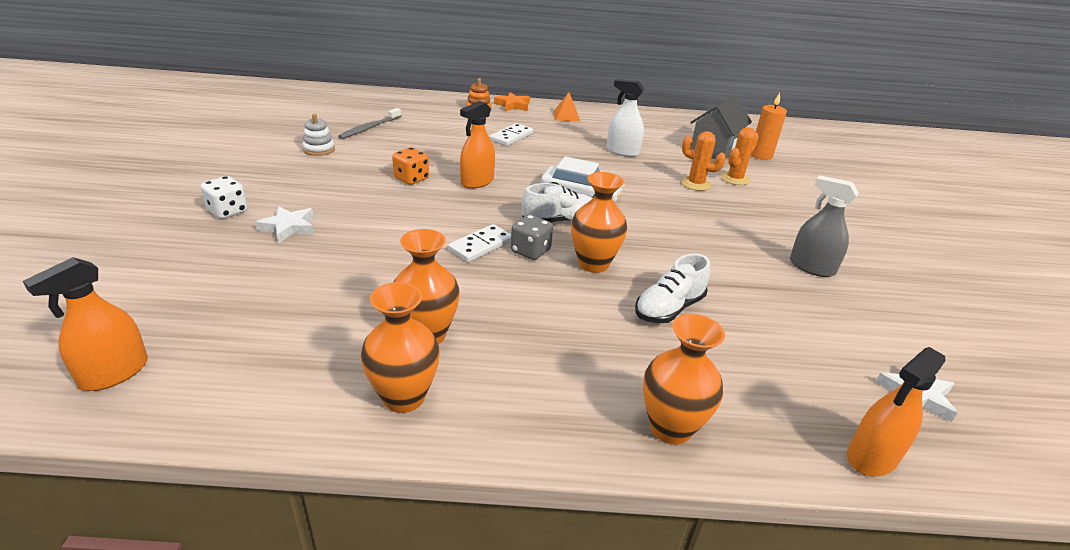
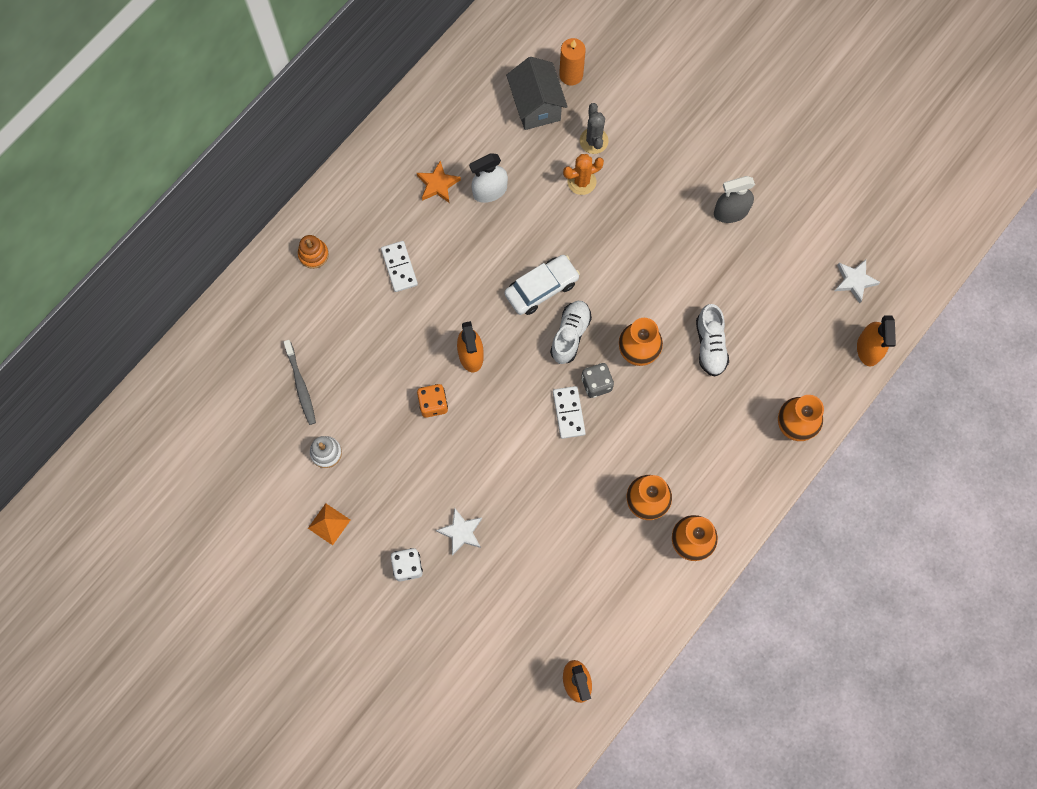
camera: 50 degrees left, 40 degrees up
orange star [494,92,530,111] -> orange star moved to [417,161,461,203]
orange pyramid [553,92,580,121] -> orange pyramid moved to [308,503,350,545]
orange cactus [721,127,759,185] -> grey cactus [580,103,608,154]

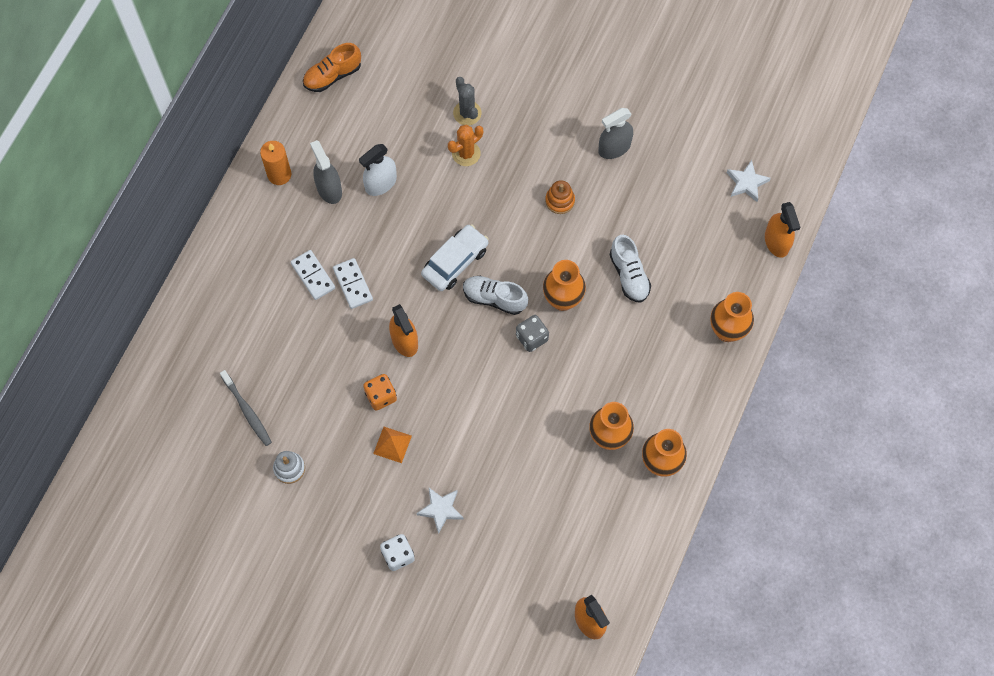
camera: 15 degrees left, 5 degrees down
orange stacking toy [298,235,329,269] -> orange stacking toy moved to [545,180,575,214]
orange pyramid [308,503,350,545] -> orange pyramid moved to [373,427,412,463]
orange star [417,161,461,203] -> grey spray bottle [310,140,342,204]
grey house [506,57,568,130] -> none
white shoe [550,301,592,364] -> white shoe turned 75 degrees counterclockwise [463,276,528,315]
white domino [553,386,586,439] -> white domino moved to [333,258,373,309]
orange candle [559,38,586,85] -> orange candle moved to [260,141,291,185]
none -> orange shoe [303,43,361,92]

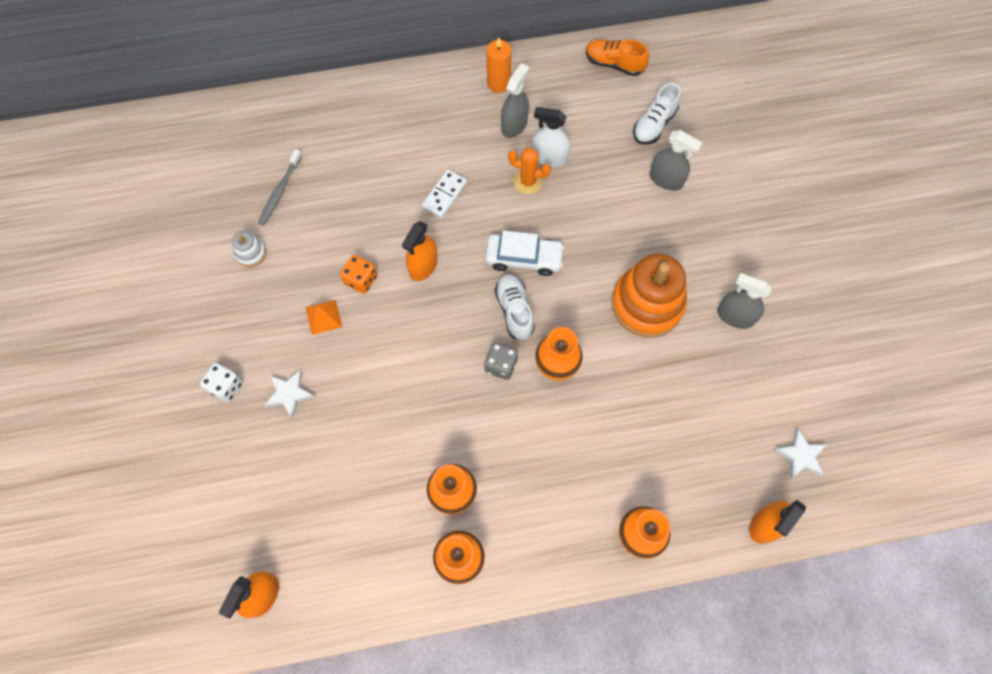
camera: 55 degrees right, 0 degrees up
white domino [291,250,335,300] -> none
orange cactus [448,125,483,166] -> orange cactus moved to [508,148,551,194]
grey cactus [453,77,481,126] -> grey spray bottle [649,130,703,191]
orange stacking toy [545,180,575,214] -> orange stacking toy [612,254,687,337], size x2.27
white shoe [610,235,651,303] -> white shoe moved to [633,83,681,144]

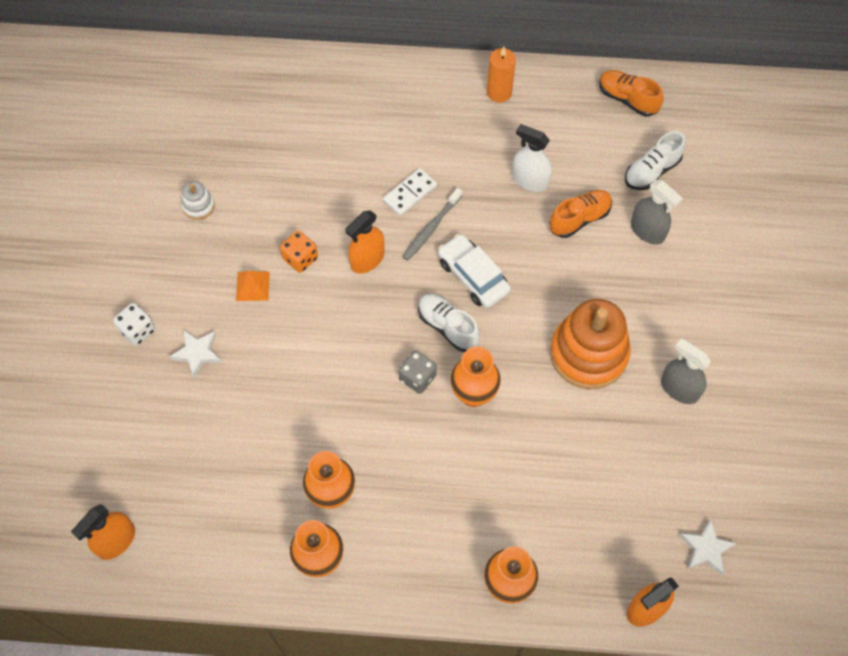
camera: 15 degrees right, 5 degrees down
grey toothbrush [258,149,302,226] -> grey toothbrush moved to [402,188,463,261]
white car [486,231,565,276] -> white car turned 150 degrees counterclockwise [438,234,511,308]
white shoe [495,274,535,341] -> white shoe turned 45 degrees counterclockwise [418,294,480,352]
grey spray bottle [501,63,529,138] -> none
orange cactus [508,148,551,194] -> none
none -> orange shoe [549,190,612,238]

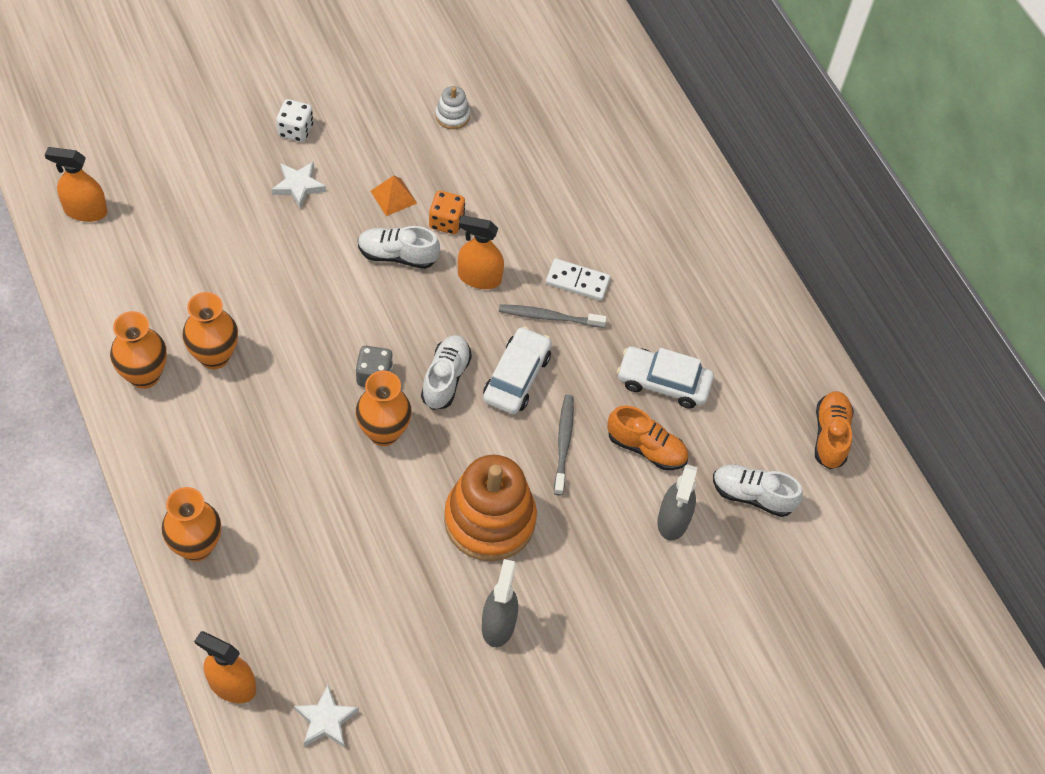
camera: 55 degrees right, 5 degrees down
orange candle [487,47,516,103] -> none
white spray bottle [512,124,552,192] -> white car [617,346,714,409]
none -> white shoe [358,226,440,269]
none -> grey toothbrush [554,395,574,496]

